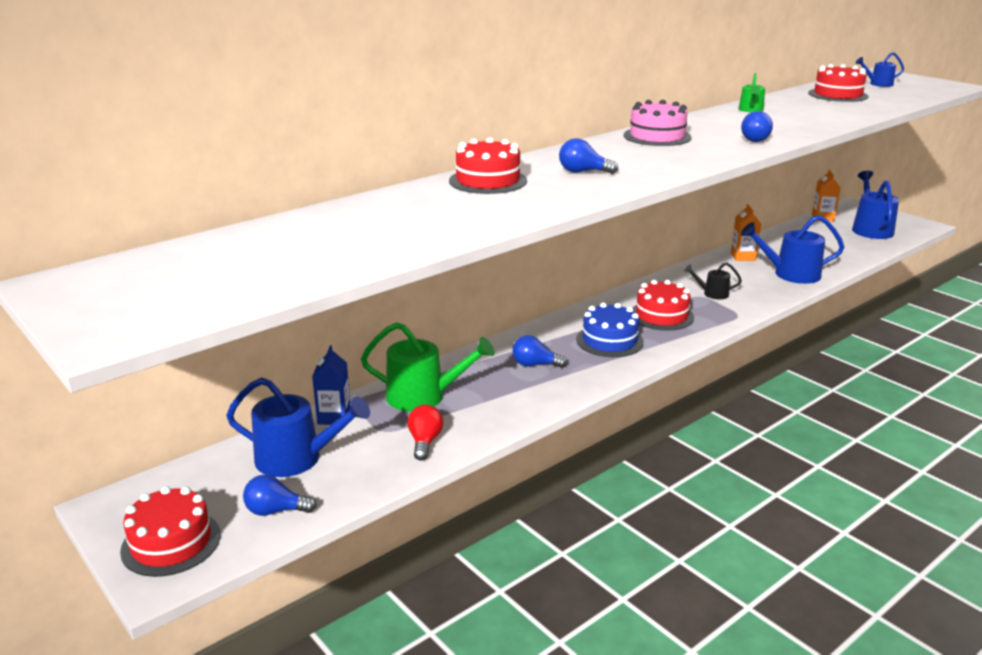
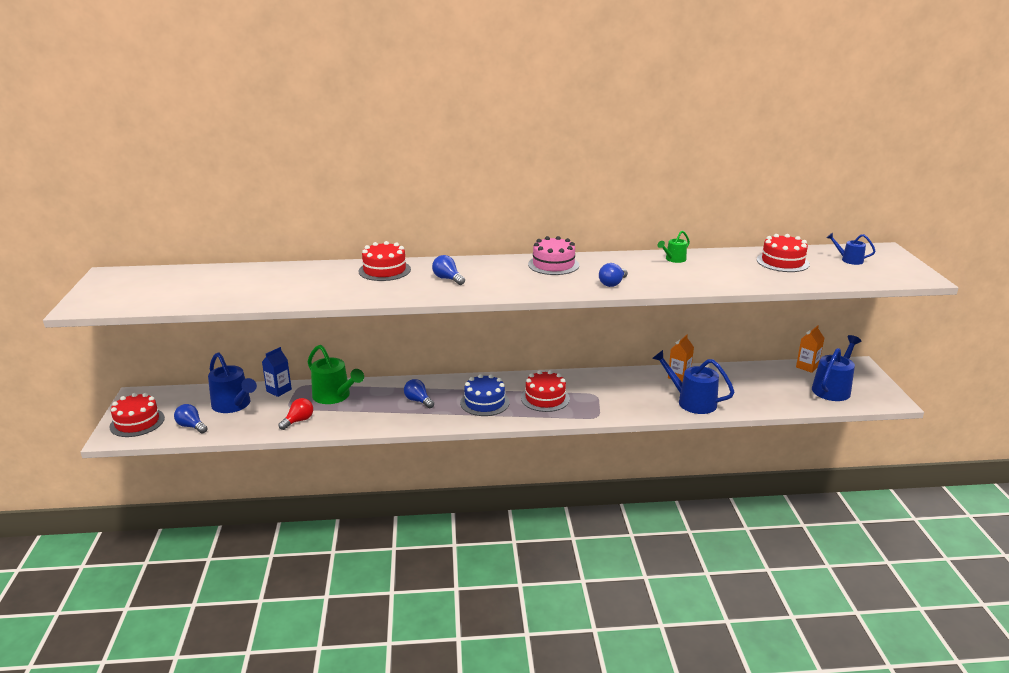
camera: 35 degrees right, 0 degrees up
black watering can [684,263,742,299] -> none

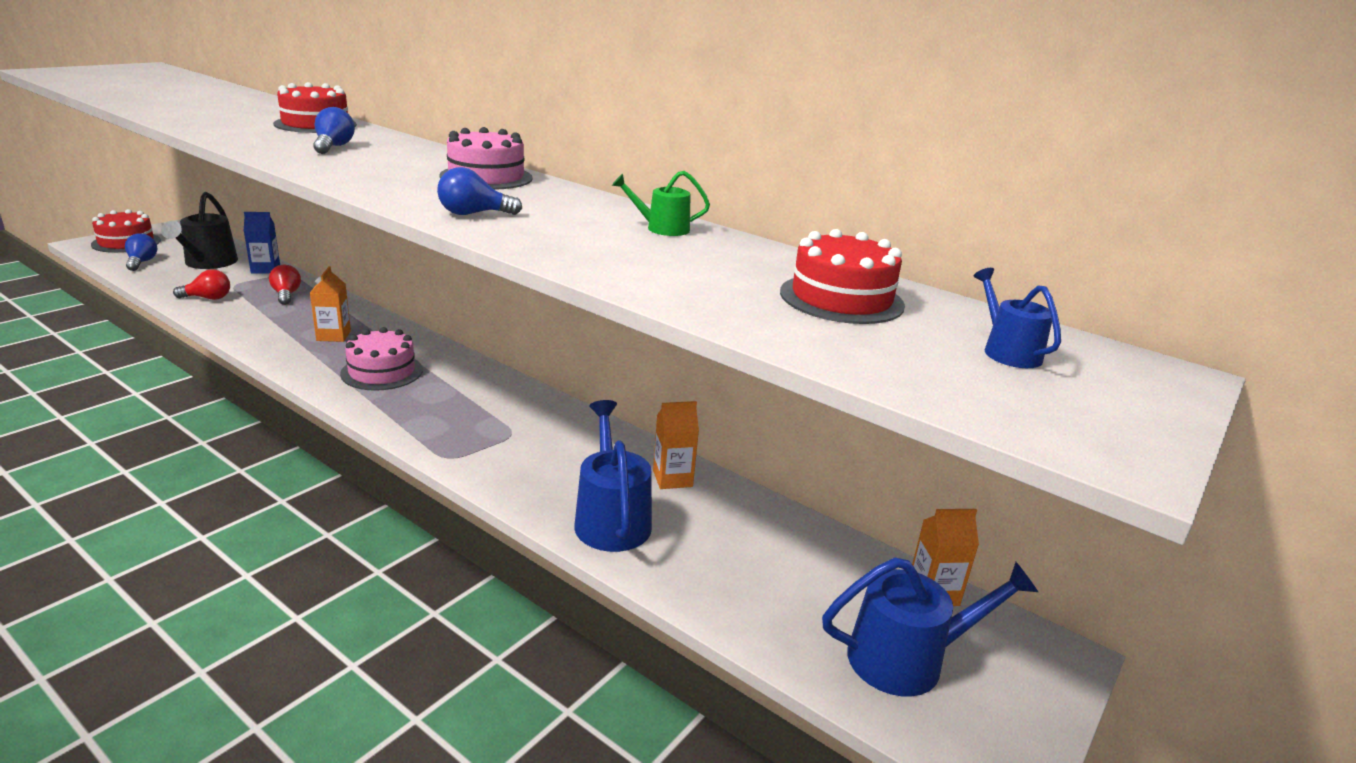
camera: 40 degrees right, 0 degrees up
blue watering can [208,352,257,413] -> black watering can [161,192,238,269]
green watering can [308,345,364,404] -> red light bulb [269,265,301,305]
blue light bulb [404,379,434,408] -> orange carton [310,266,351,342]
blue cake [460,374,509,416] -> pink cake [340,327,423,391]
red cake [521,370,570,412] -> none

